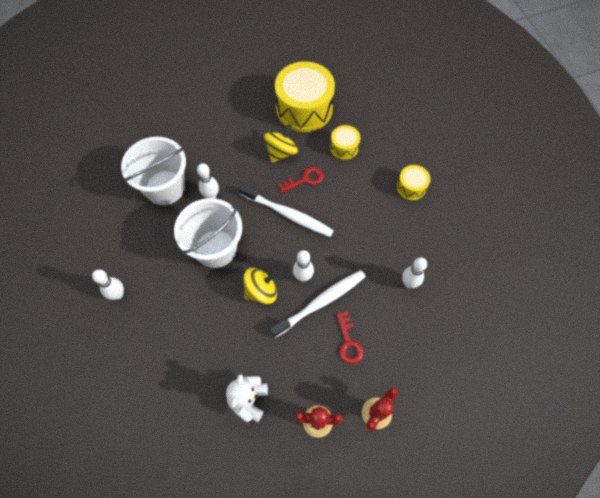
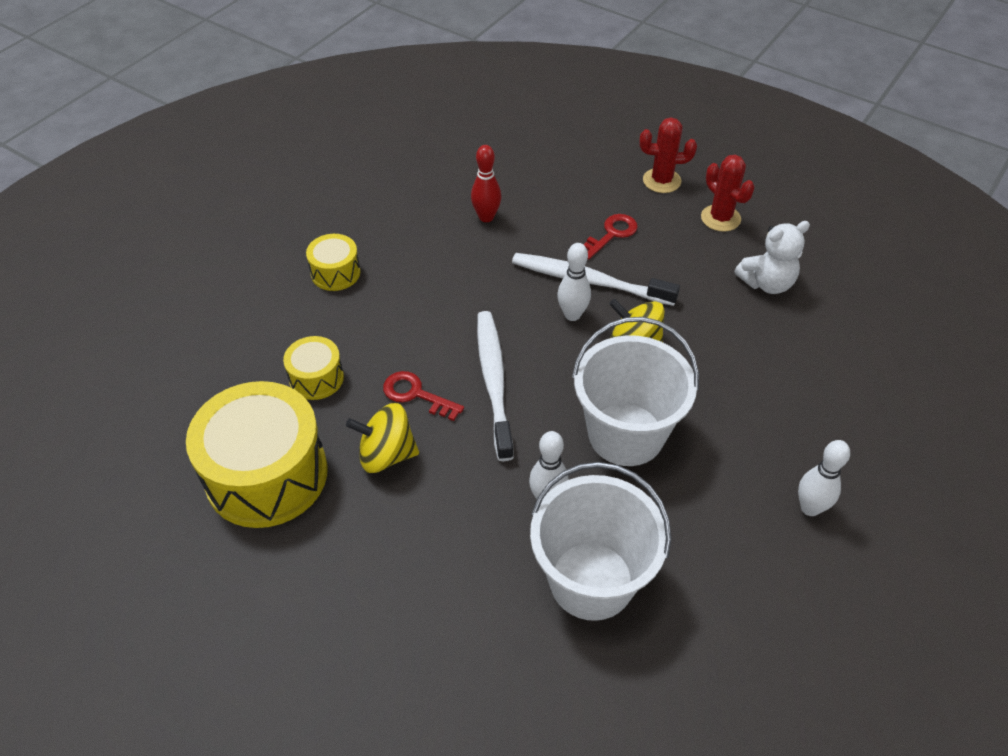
camera: 125 degrees left, 15 degrees down
white bowling pin [402,257,427,288] -> red bowling pin [471,145,501,222]

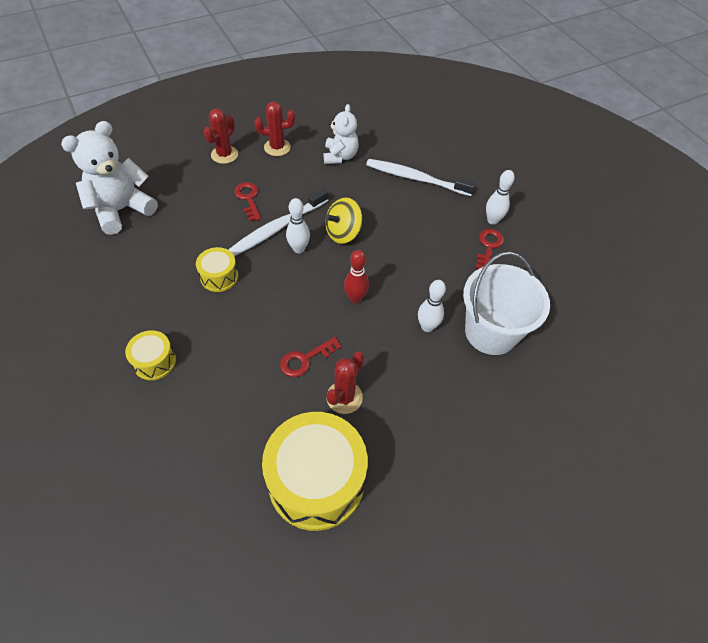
camera: 65 degrees left, 5 degrees up
yellow drum [283,336,344,400] -> yellow drum moved to [196,247,238,292]
yellow spinning top [346,403,419,473] -> red cactus [326,352,364,414]
red bowling pin [471,145,501,222] -> red bowling pin moved to [344,250,369,303]
white toothbrush [477,311,514,461] -> white toothbrush moved to [366,159,476,196]
white bucket [572,317,699,466] -> none
none -> white teddy bear [61,121,158,235]
none -> red key [476,229,504,269]

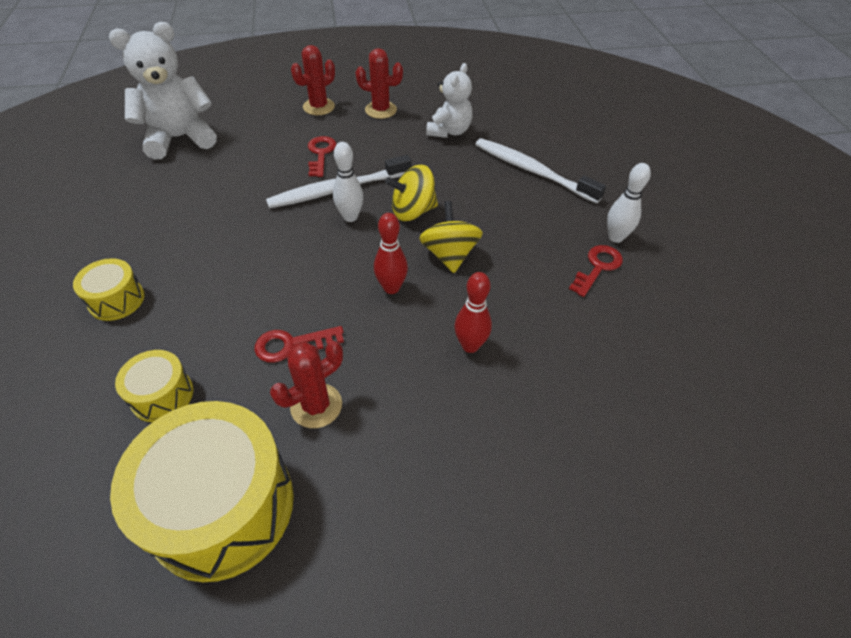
camera: 20 degrees right, 5 degrees down
yellow drum [196,247,238,292] -> yellow drum moved to [115,350,193,422]
white bowling pin [418,280,446,332] -> red bowling pin [454,272,492,353]
white bucket [463,252,550,355] -> none
none -> yellow spinning top [419,201,483,273]

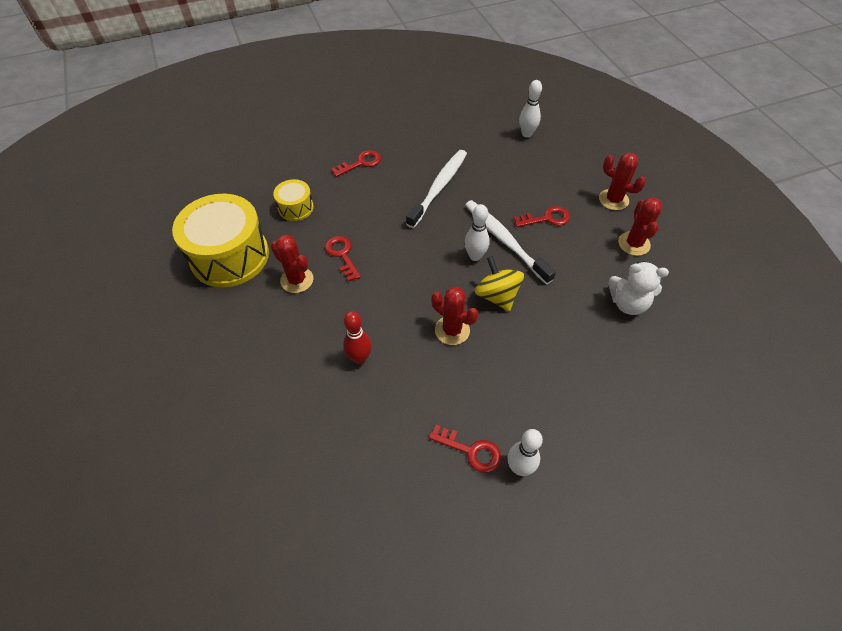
camera: 80 degrees right, 5 degrees up
yellow drum [73,258,145,321] -> red key [331,150,381,177]
white teddy bear [109,22,217,159] -> white bowling pin [519,80,542,138]
red bowling pin [374,213,408,294] -> none
yellow spinning top [419,201,483,273] -> red cactus [431,287,478,345]
white toothbrush [475,138,606,203] -> white toothbrush moved to [406,150,467,228]

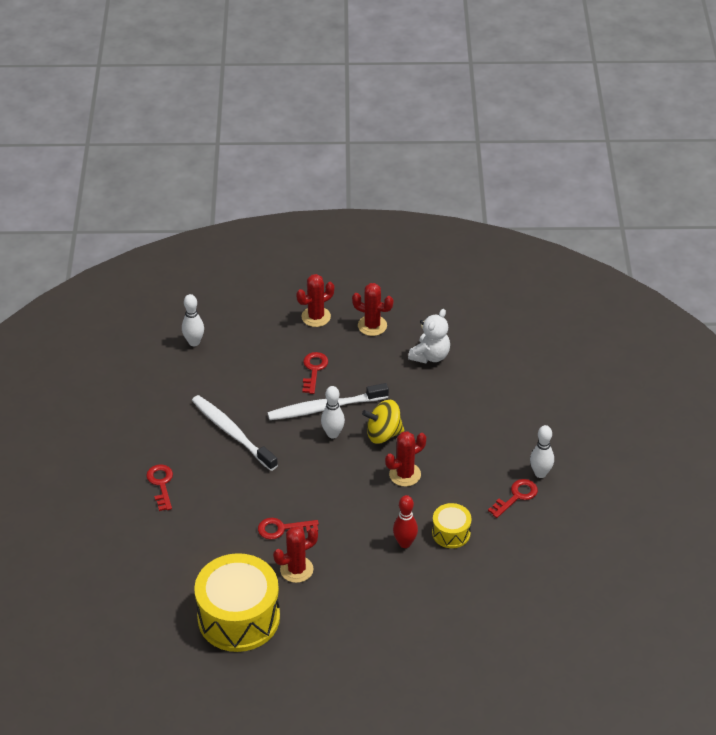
camera: 70 degrees left, 10 degrees down
yellow drum [273,179,314,221] -> yellow drum moved to [432,503,472,548]

